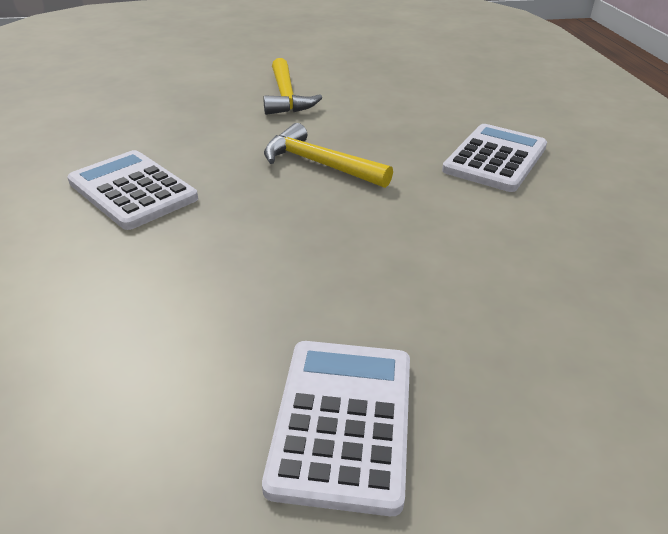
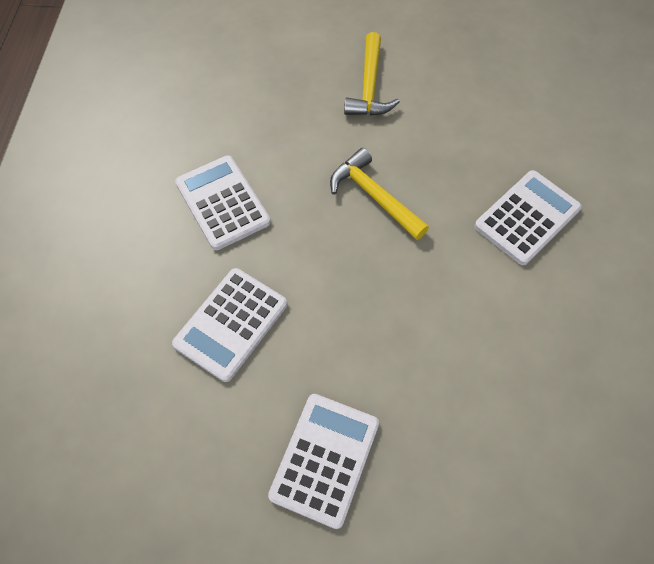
camera: 15 degrees right, 25 degrees up
none -> white calculator [172,268,287,382]

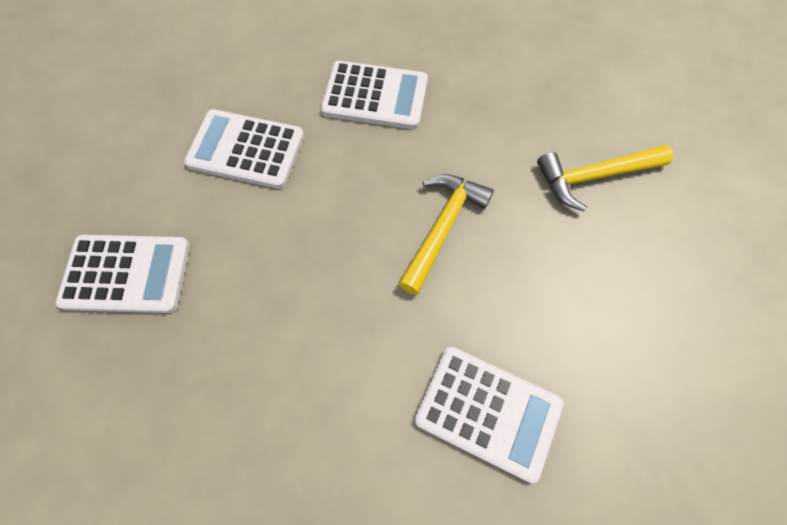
camera: 70 degrees right, 5 degrees up
white calculator [175,155,271,250] -> white calculator turned 60 degrees clockwise [321,61,428,129]

